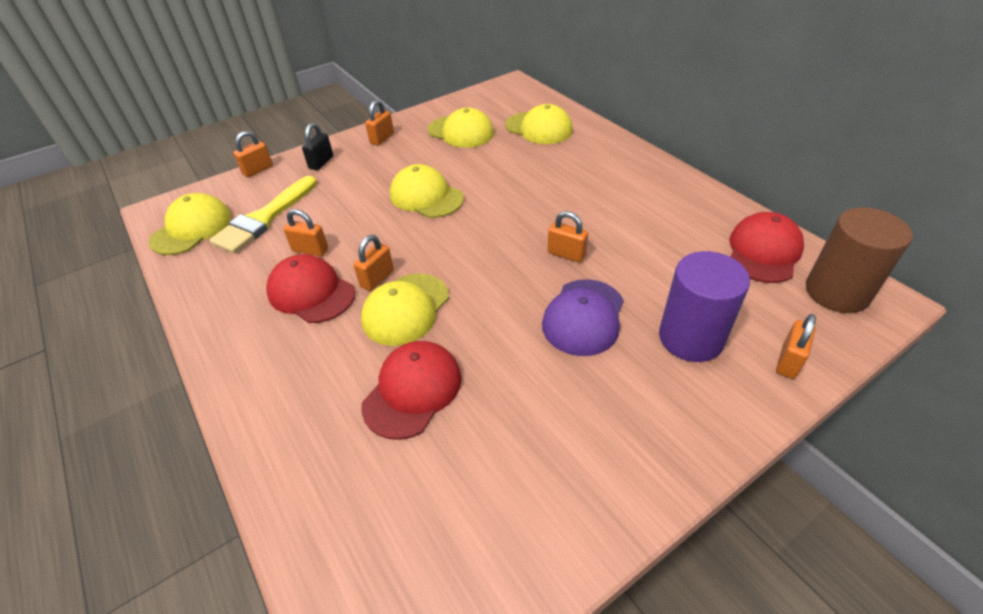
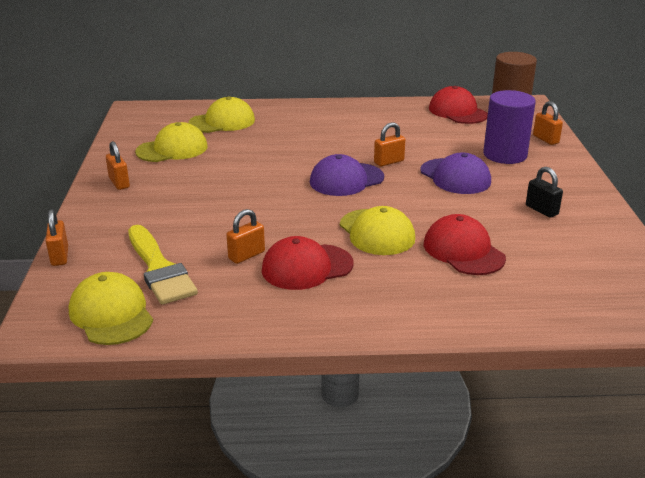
camera: 60 degrees left, 15 degrees down
black padlock [302,123,333,170] -> black padlock moved to [526,167,563,218]
orange padlock [353,235,394,291] -> none
yellow cap [390,164,464,218] -> none
none -> purple cap [310,154,384,196]

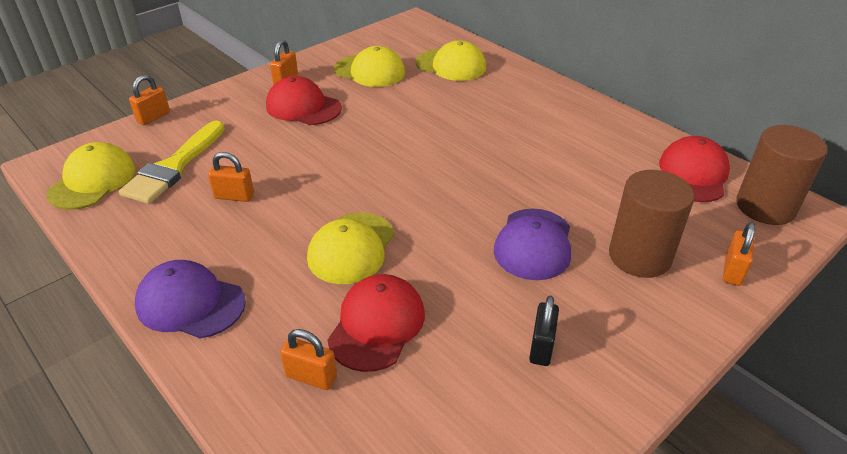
camera: 50 degrees right, 10 degrees up
red cap [262,236,353,290] -> red cap moved to [266,76,342,125]
purple cap [310,154,384,196] -> purple cap moved to [135,260,246,338]
orange padlock [374,122,405,167] -> orange padlock moved to [280,329,337,390]
purple cylinder [483,90,536,164] -> brown cylinder [609,170,695,278]

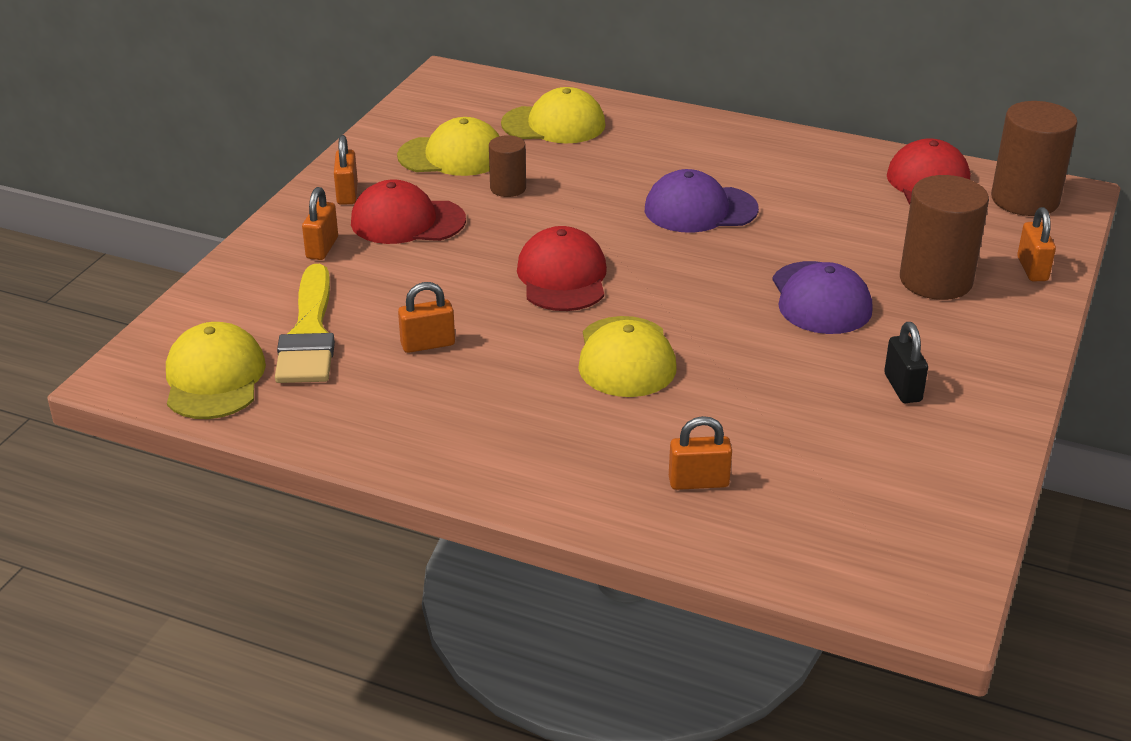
camera: 25 degrees left, 5 degrees down
orange padlock [129,75,170,125] -> orange padlock moved to [302,187,338,260]
purple cap [135,260,246,338] -> purple cap moved to [645,169,759,233]
red cap [327,274,425,372] -> red cap moved to [517,226,607,311]
none -> brown cylinder [489,135,526,197]

